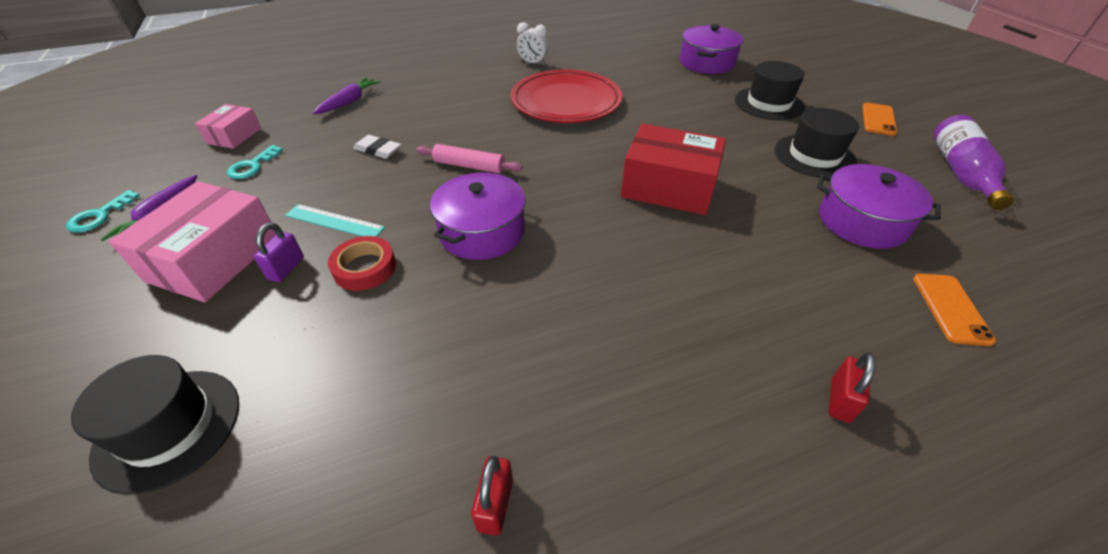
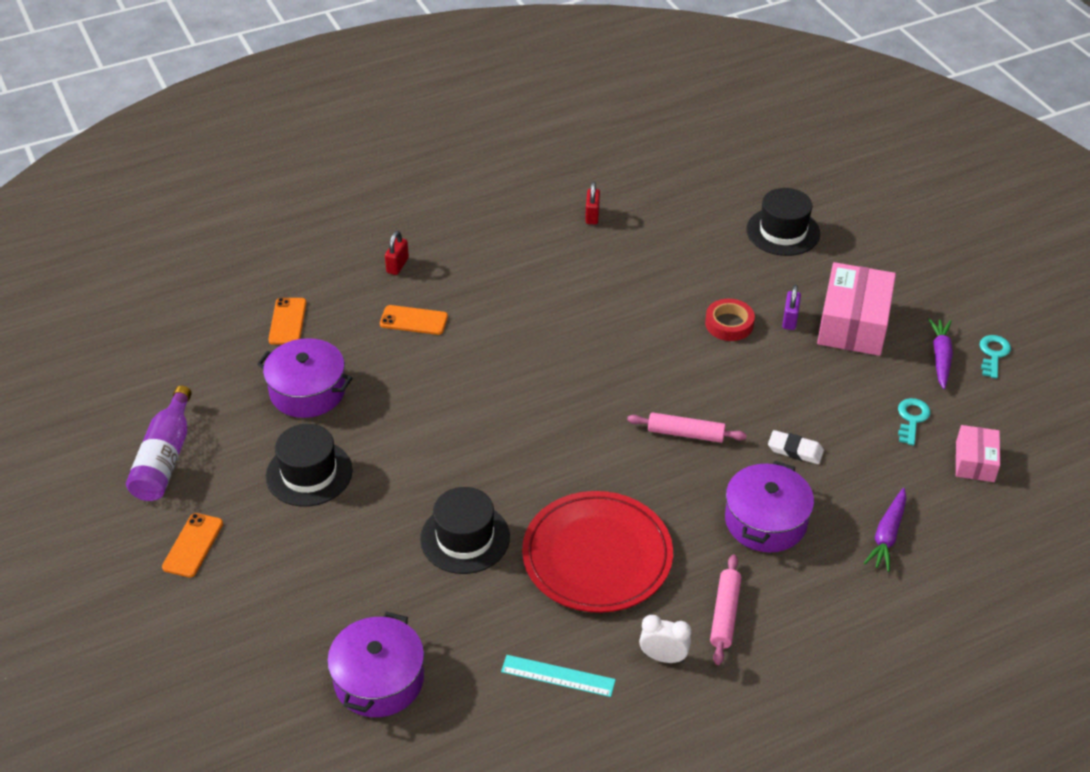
camera: 175 degrees right, 0 degrees up
turquoise ruler [285,204,385,237] -> turquoise ruler moved to [501,655,616,697]
purple pot [430,173,526,260] -> purple pot moved to [725,461,814,552]
red box [621,124,726,215] -> none
black hat [735,61,805,120] -> black hat moved to [420,487,510,574]
none -> orange phone [380,305,448,335]
none -> pink rolling pin [710,555,741,665]

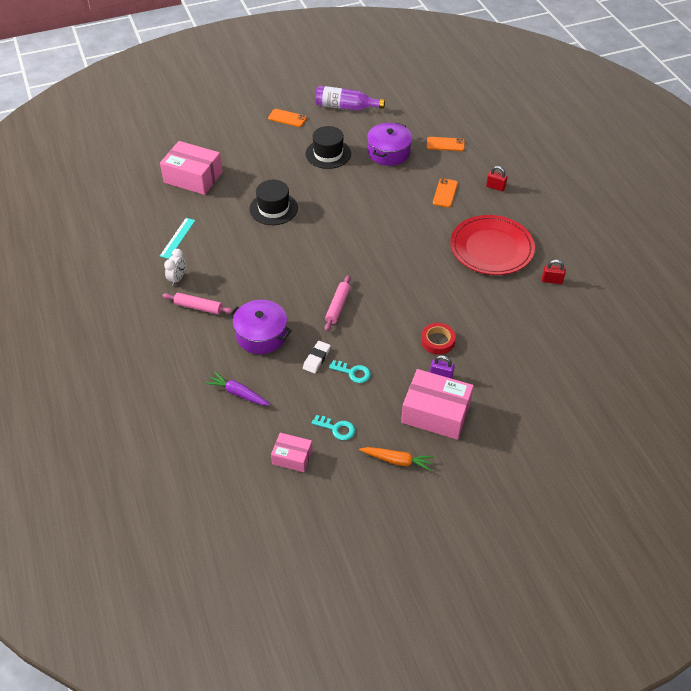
camera: 95 degrees right, 5 degrees up
purple pot [327,612,424,717] -> pink box [160,141,223,195]
red plate [522,491,673,613] -> red plate moved to [450,215,535,275]
black hat [746,188,820,256] -> none
purple carrot [928,318,953,389] -> orange carrot [359,447,434,471]
turquoise key [980,335,1011,379] -> turquoise key moved to [329,360,371,383]

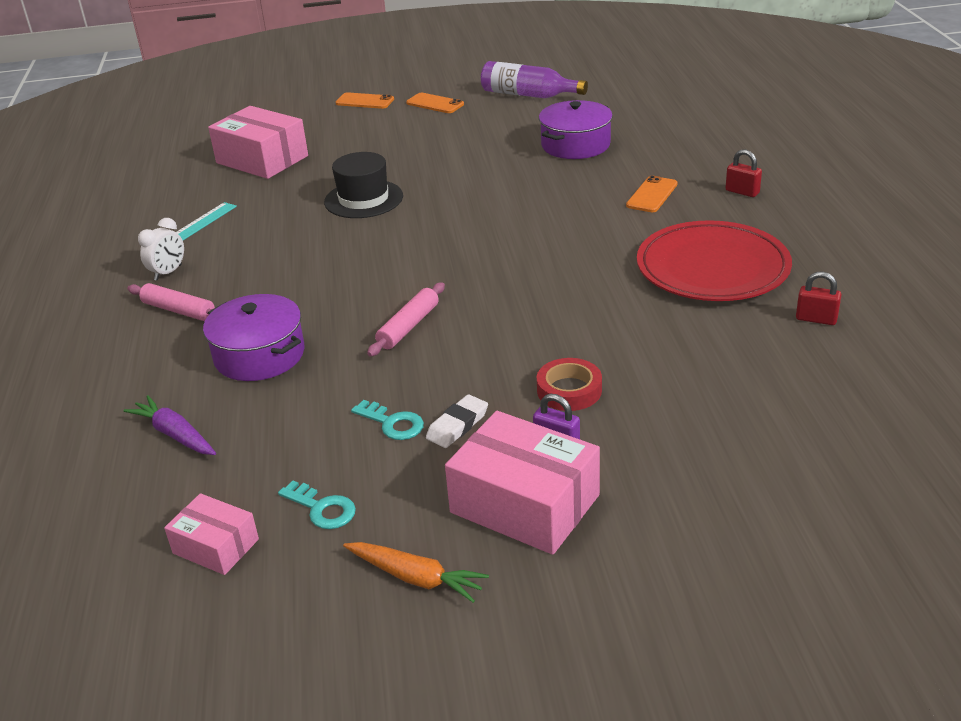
camera: 15 degrees right, 15 degrees down
white eraser [303,341,331,373] -> white eraser moved to [426,394,488,448]
black hat [305,126,351,169] -> none
orange phone [427,137,465,151] -> orange phone moved to [336,92,394,109]

